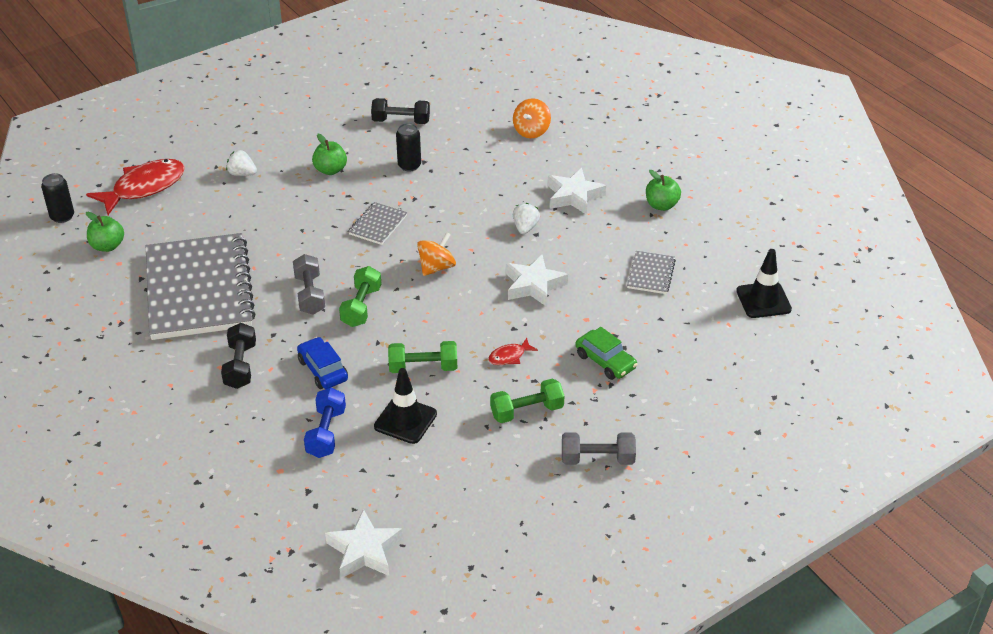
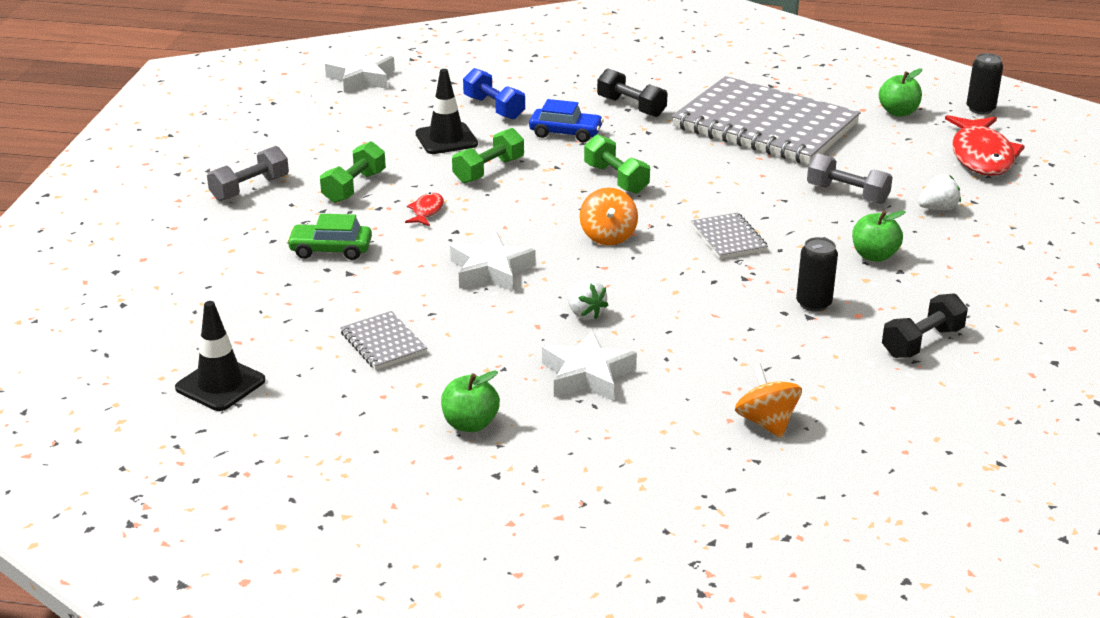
camera: 135 degrees right, 10 degrees down
grey dumbbell [293,254,325,315] -> grey dumbbell moved to [807,154,893,204]

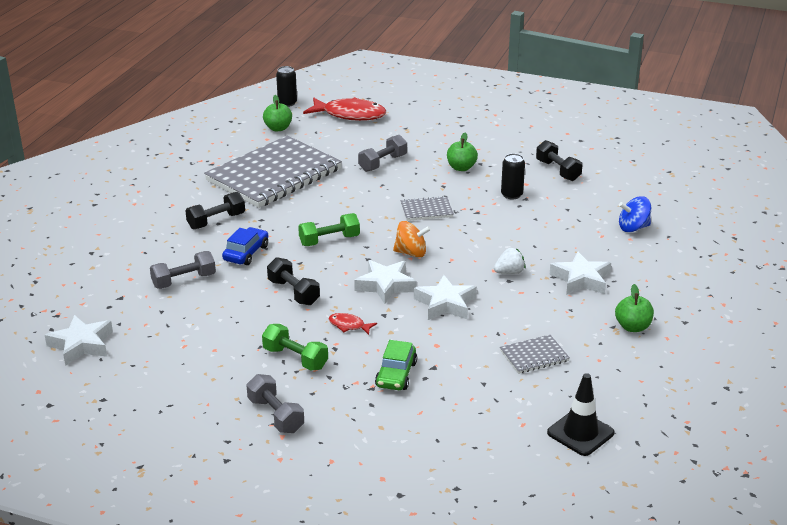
camera: 80 degrees left, 0 degrees up
black traffic cone [416,69,478,154] -> none
green dumbbell [452,128,524,184] -> black dumbbell [267,257,320,305]
blue dumbbell [463,68,525,120] -> grey dumbbell [150,251,216,289]
orange spinning top [735,363,802,438] -> blue spinning top [619,196,651,232]
white strawberry [918,175,961,210] -> none
none -> white star [354,260,417,304]

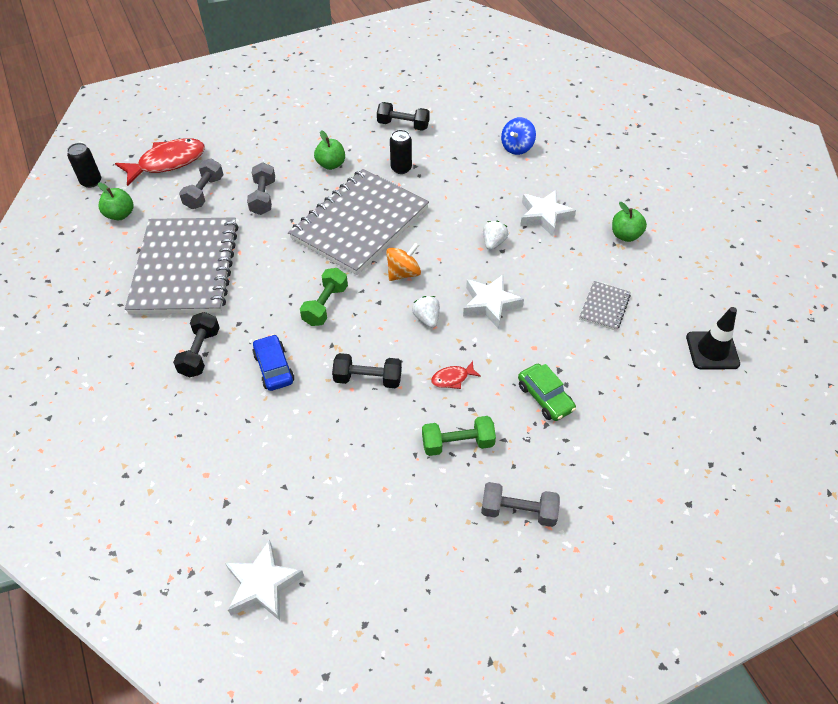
camera: 45 degrees left, 20 degrees up
grey dumbbell [150,251,216,289] -> grey dumbbell moved to [179,158,223,209]
white star [354,260,417,304] -> white strawberry [412,296,440,328]
grey notebook [401,196,454,221] -> grey notebook [288,169,429,275], size x2.44

